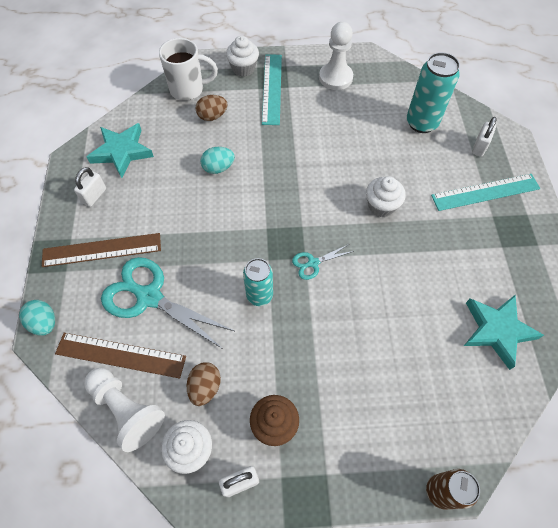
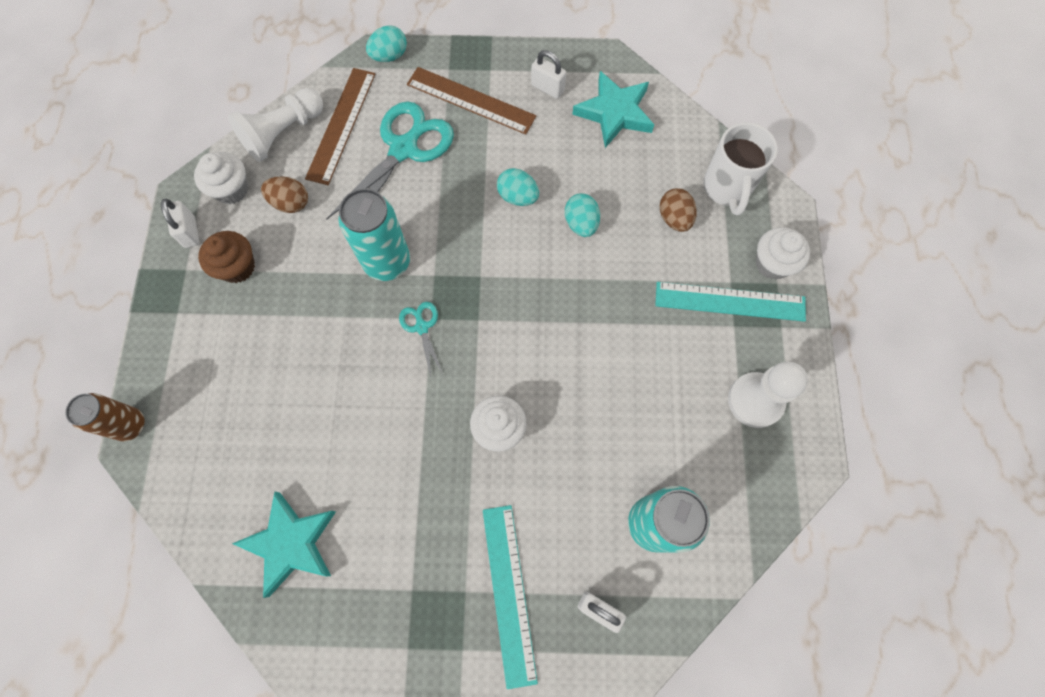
camera: 95 degrees right, 10 degrees up
brown ruler [42,233,161,267] -> brown ruler turned 60 degrees counterclockwise [407,67,536,135]
turquoise can [243,258,273,306] -> turquoise can [338,189,410,281], size x1.51
none -> turquoise egg [497,168,539,206]

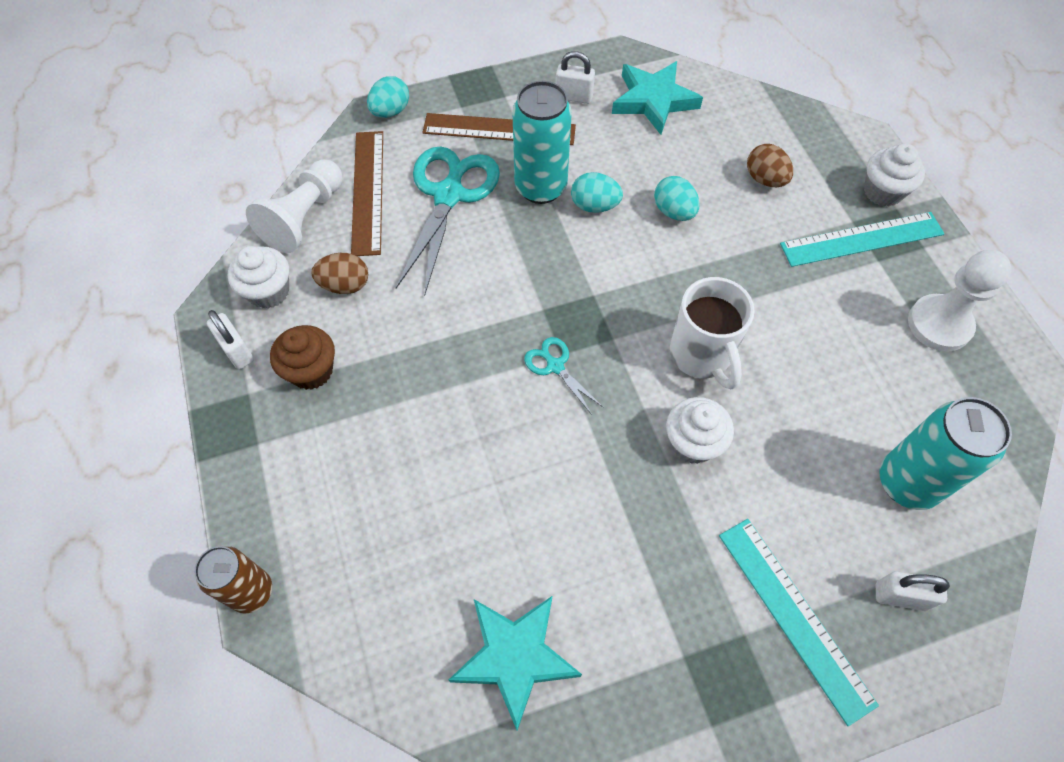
camera: 20 degrees left, 10 degrees down
turquoise can [338,189,410,281] -> turquoise can moved to [512,81,572,204]
white mug [703,122,778,216] -> white mug moved to [670,277,755,389]

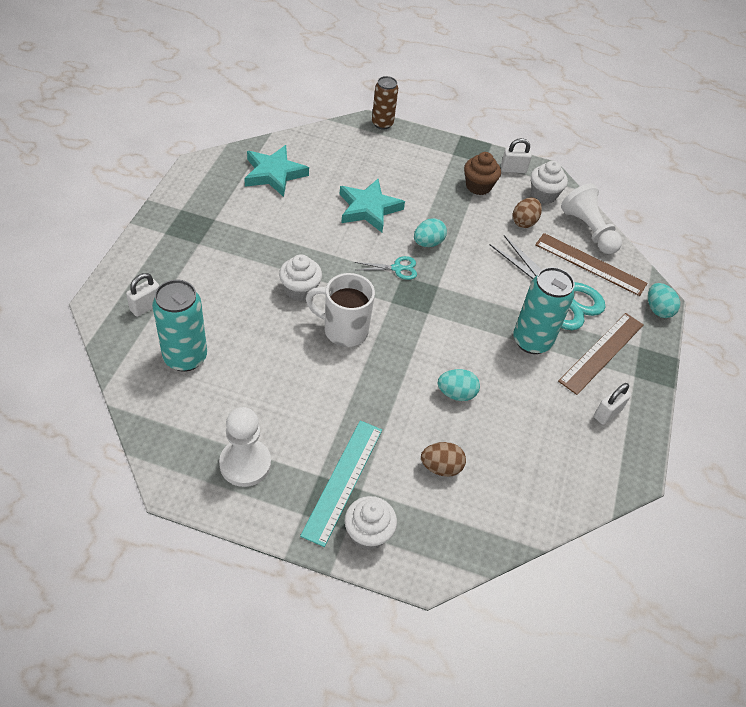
camera: 120 degrees right, 10 degrees down
turquoise egg [571,172,623,213] -> turquoise egg moved to [414,218,447,247]
turquoise star [612,61,703,135] -> turquoise star moved to [340,179,405,233]
turquoise ruler [719,519,879,726] -> none

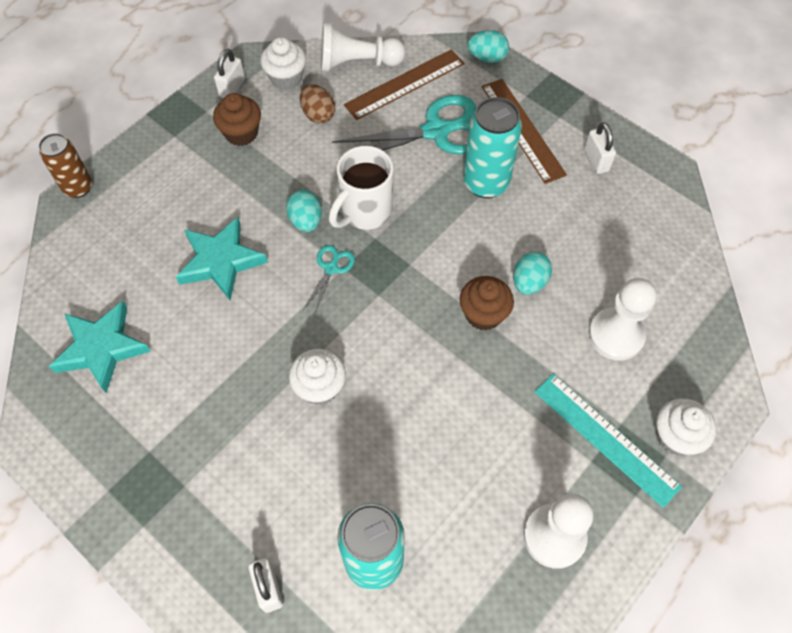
camera: 60 degrees left, 10 degrees up
white mug [306,273,375,347] -> white mug moved to [329,146,394,230]
brown egg [421,442,466,477] -> white pawn [589,278,657,361]
none -> brown cupcake [459,276,514,331]

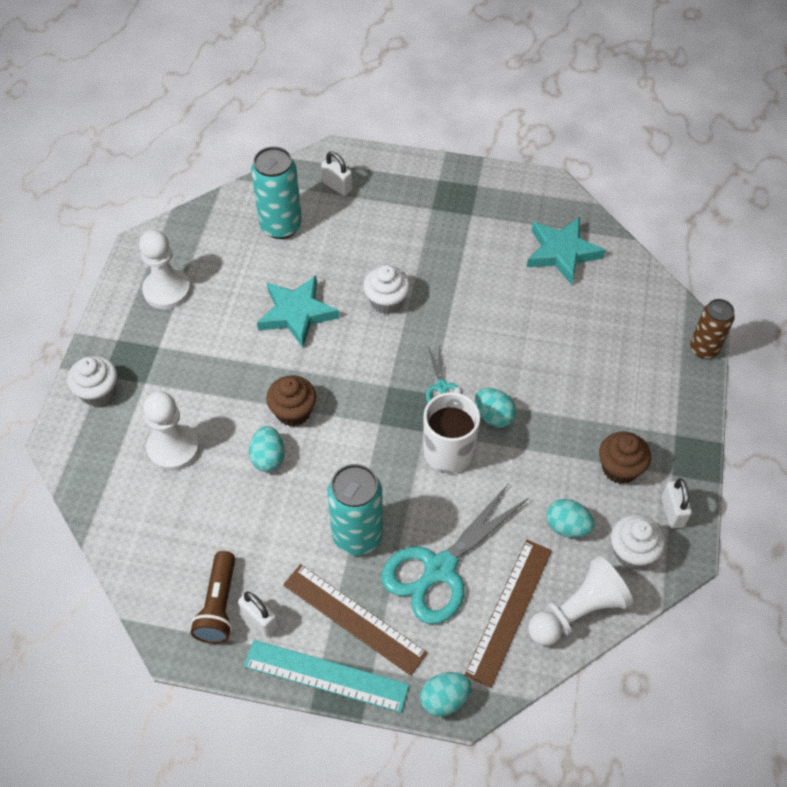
camera: 150 degrees right, 5 degrees down
turquoise star [176,217,268,300] -> turquoise star moved to [257,276,339,347]
brown egg [300,84,335,123] -> turquoise egg [546,499,595,537]
turquoise ruler [535,374,682,508] -> turquoise ruler moved to [244,640,409,713]
none -> brown flashlight [191,551,235,644]

